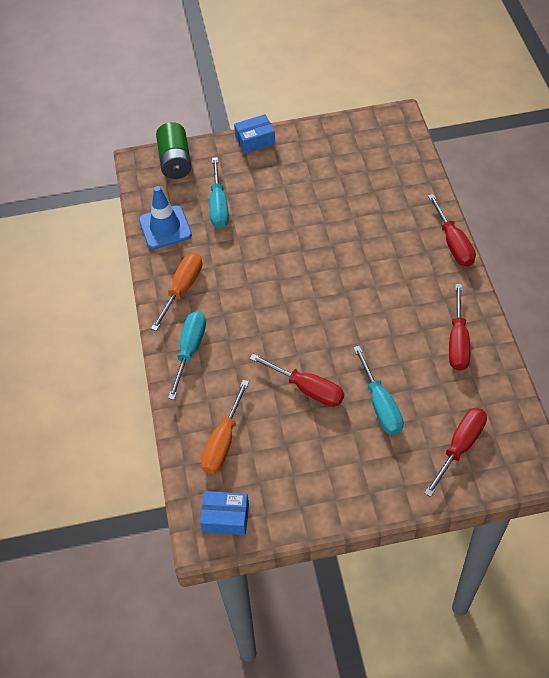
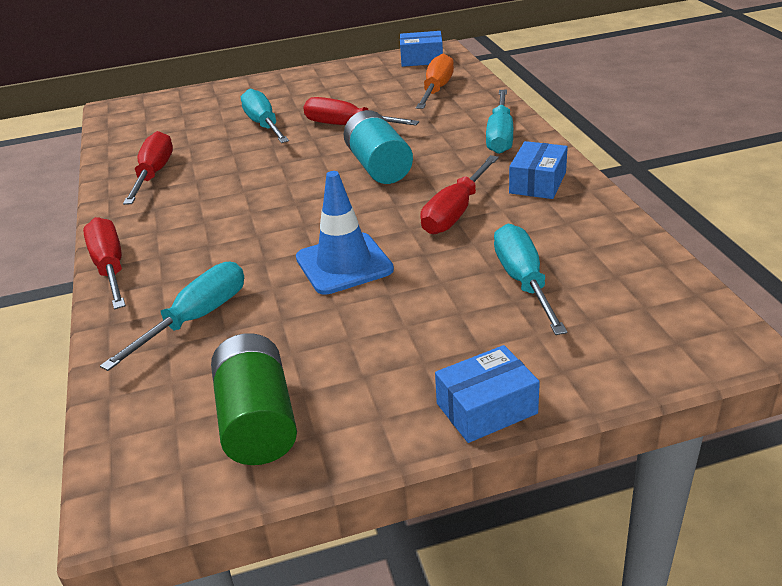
camera: 175 degrees right, 20 degrees down
blue traffic cone [139,186,192,249] -> blue traffic cone moved to [296,171,394,295]
orange screwdriver [151,253,202,331] -> blue box [509,141,568,199]
green battery [156,122,192,179] -> green battery moved to [211,333,297,465]
red screwdriver [424,408,487,497] -> red screwdriver moved to [420,155,499,235]
none -> turquoise screwdriver [100,262,244,371]
none -> turquoise battery [344,110,413,184]

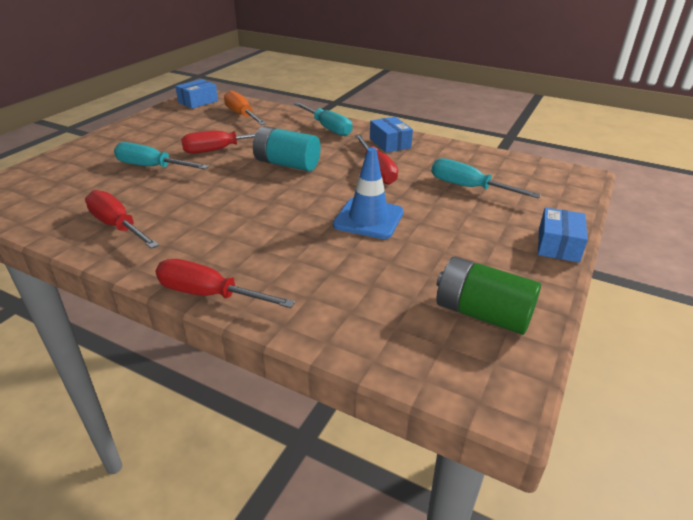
camera: 50 degrees left, 0 degrees up
turquoise screwdriver [100,262,244,371] -> none

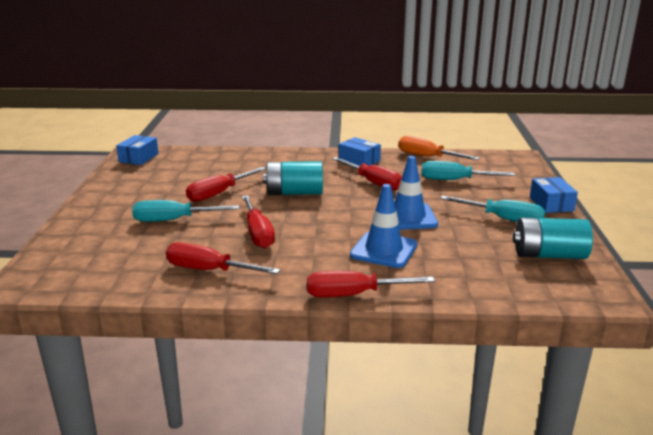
camera: 25 degrees left, 10 degrees down
orange screwdriver [224,90,267,125] -> orange screwdriver moved to [398,136,480,160]
turquoise screwdriver [294,102,353,136] -> turquoise screwdriver moved to [440,196,546,222]
green battery [437,257,541,335] -> turquoise battery [513,218,593,259]
none -> red screwdriver [242,195,275,248]
none -> blue traffic cone [350,184,417,268]

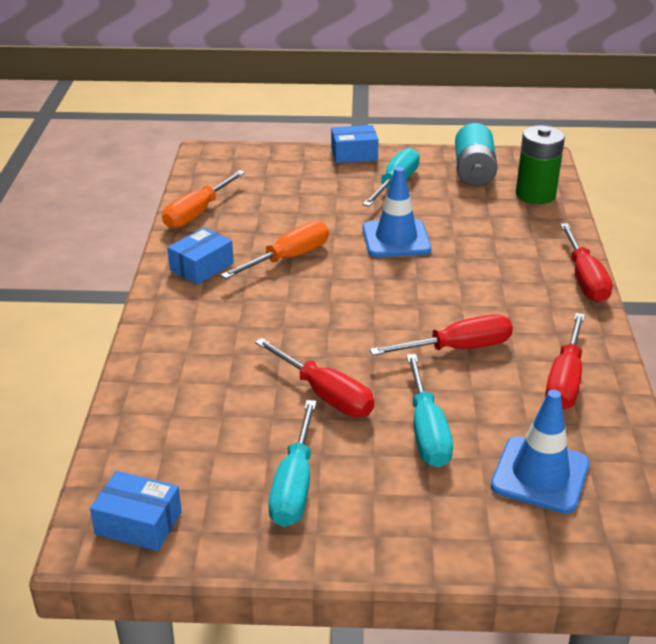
camera: 90 degrees left, 10 degrees up
turquoise battery [263,161,323,195] -> none
red screwdriver [332,157,402,191] -> orange screwdriver [221,221,329,279]
blue traffic cone [350,184,417,268] -> blue traffic cone moved to [491,390,590,514]
turquoise screwdriver [421,161,515,180] -> turquoise screwdriver moved to [268,400,317,527]
none -> green battery [516,125,565,204]

